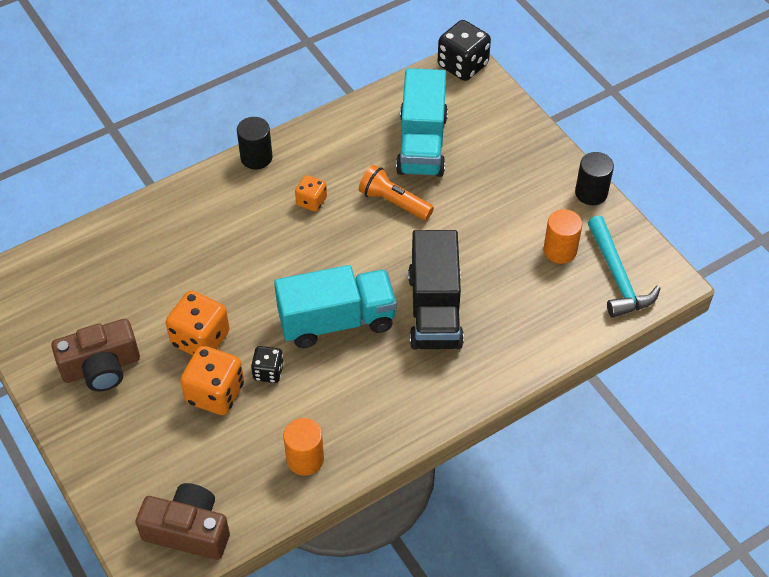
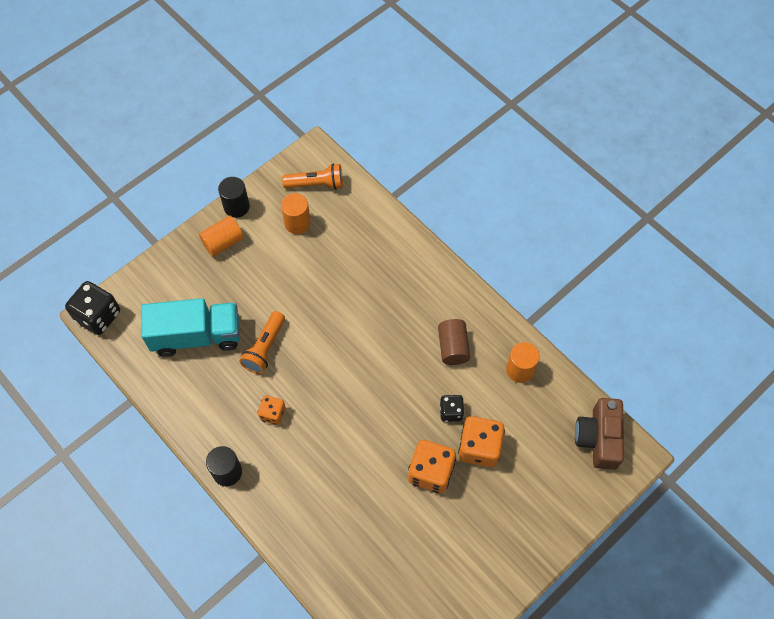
camera: 100 degrees left, 10 degrees up
brown camera [51,319,140,392] -> none
turquoise truck [274,265,397,348] -> none
black truck [408,230,464,349] -> none
turquoise hammer [588,216,661,318] -> orange flashlight [282,164,343,190]
none -> orange cylinder [199,216,244,256]
none -> brown cylinder [438,319,470,365]

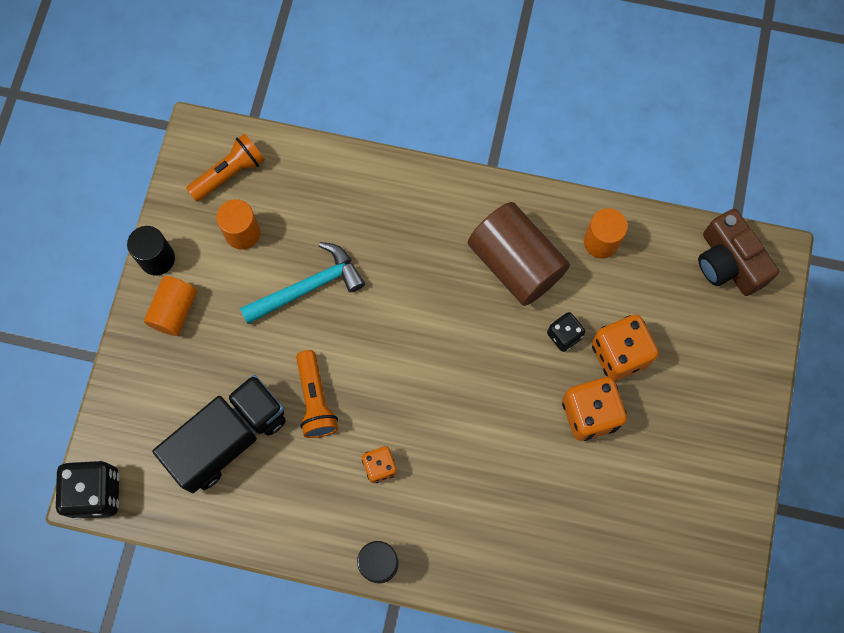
camera: 35 degrees left, 10 degrees up
turquoise truck [141,298,240,357] -> black truck [153,374,286,493]
brown cylinder [438,319,470,365] -> brown cylinder [468,202,570,306], size x1.71
none -> turquoise hammer [240,242,365,324]

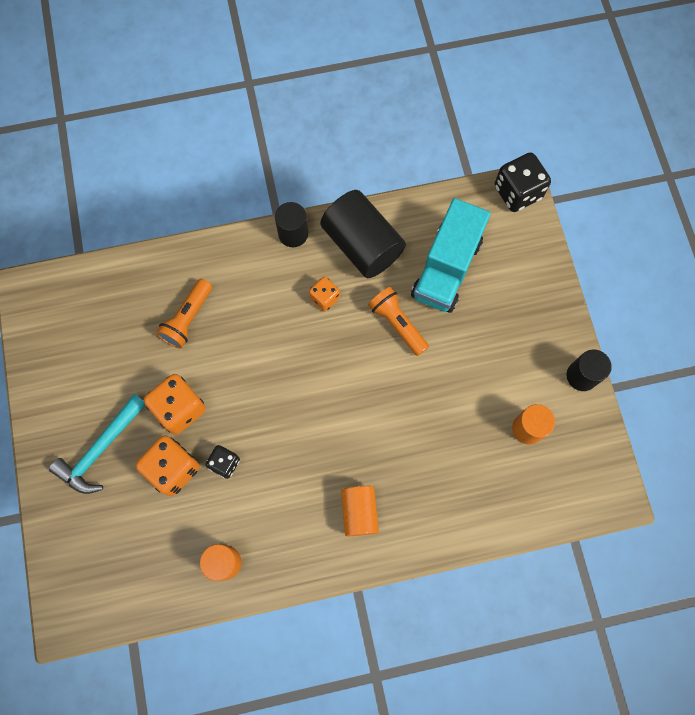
camera: 155 degrees right, 0 degrees up
orange cylinder [144,276,197,336] -> orange cylinder moved to [341,486,379,536]
black truck [153,374,286,493] -> turquoise truck [411,198,491,313]
orange flashlight [186,133,265,202] -> orange flashlight moved to [156,279,212,349]
turquoise hammer [240,242,365,324] -> turquoise hammer moved to [49,394,145,494]
brown cylinder [468,202,570,306] -> none
brown camera [698,209,779,296] -> none
none -> black cylinder [320,190,406,278]

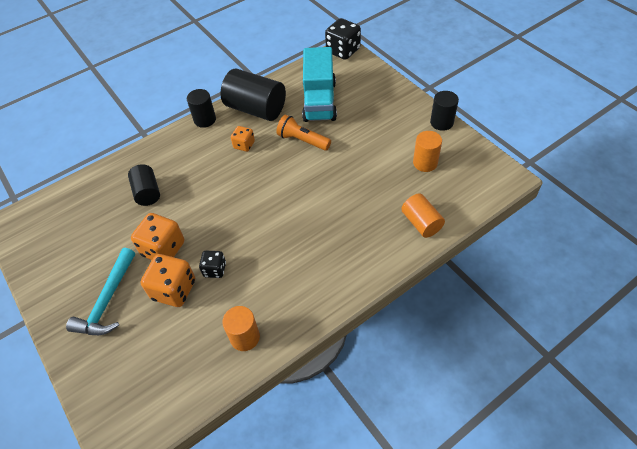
camera: 20 degrees left, 20 degrees down
orange flashlight [156,279,212,349] -> black cylinder [128,164,160,206]
orange cylinder [341,486,379,536] -> orange cylinder moved to [401,193,445,238]

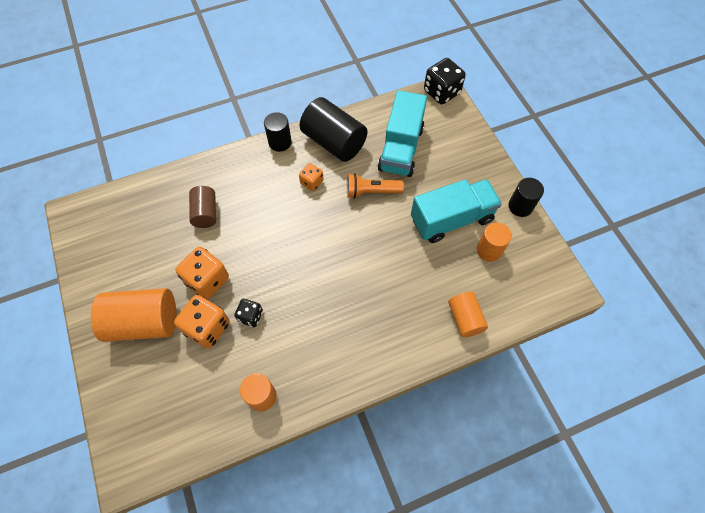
camera: 10 degrees right, 10 degrees up
turquoise hammer [66,248,135,335] -> orange cylinder [91,288,176,342]
black cylinder [128,164,160,206] -> brown cylinder [189,186,216,228]
orange flashlight [276,115,331,151] -> orange flashlight turned 45 degrees counterclockwise [347,173,404,199]
none -> turquoise truck [411,179,502,243]

